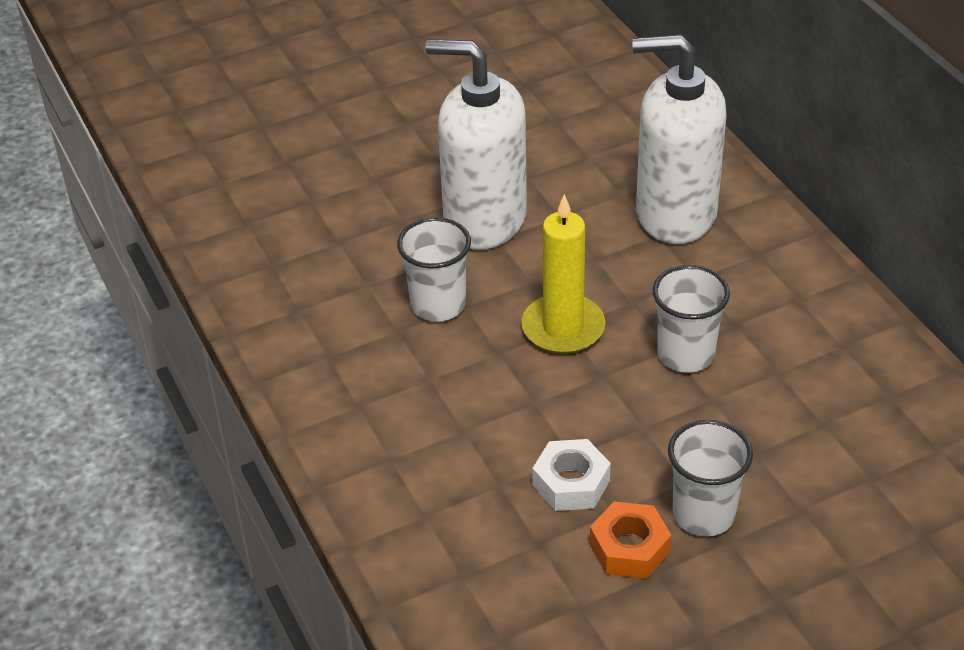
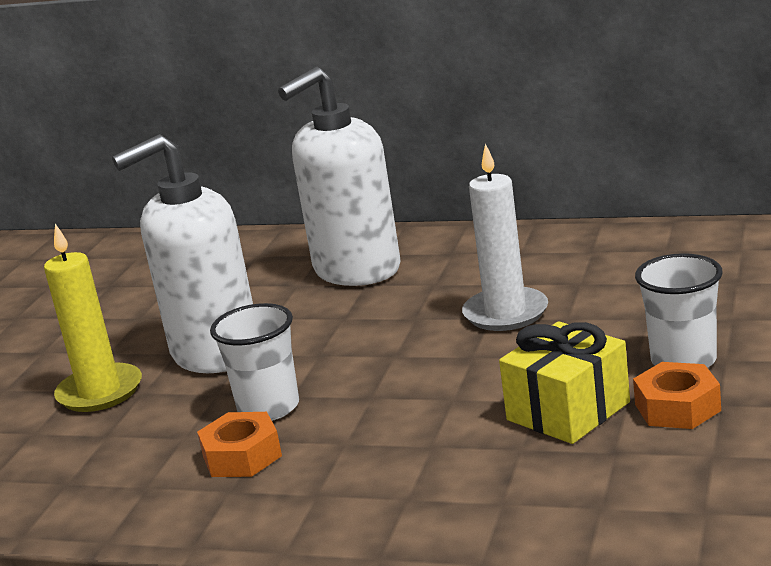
camera: 45 degrees left, 20 degrees down
yellow candle [522,194,605,354] -> yellow candle moved to [44,224,142,412]
white nut [532,439,611,511] -> yellow gift [499,321,630,444]
white cup [653,265,730,373] -> white candle [462,144,548,331]
none -> orange nut [197,412,282,477]

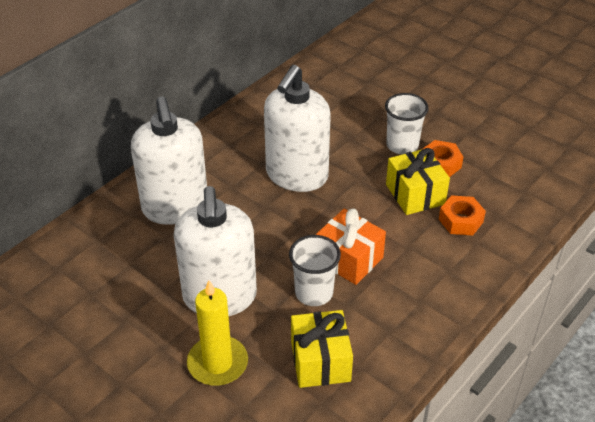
camera: 70 degrees left, 20 degrees up
orange nut [197,412,282,477] -> orange nut moved to [439,195,486,236]
white candle [462,144,548,331] -> white soap dispenser [264,65,331,192]
none -> yellow gift [291,310,353,388]
none -> orange gift [316,209,386,285]

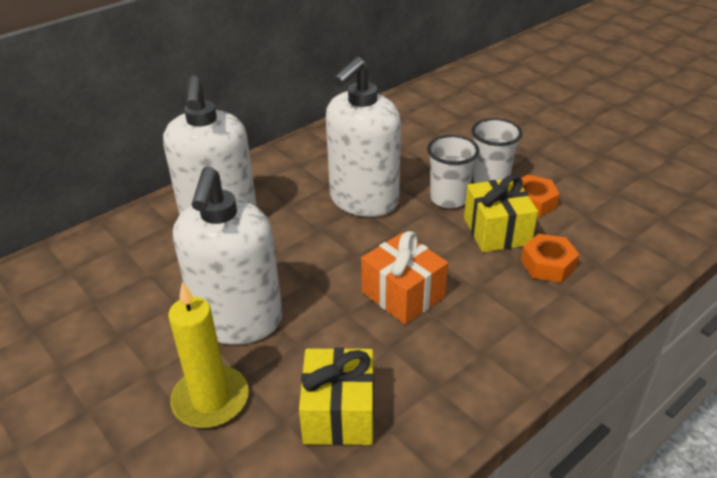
camera: 10 degrees right, 5 degrees down
white cup [289,235,341,306] -> white cup moved to [427,135,479,208]

